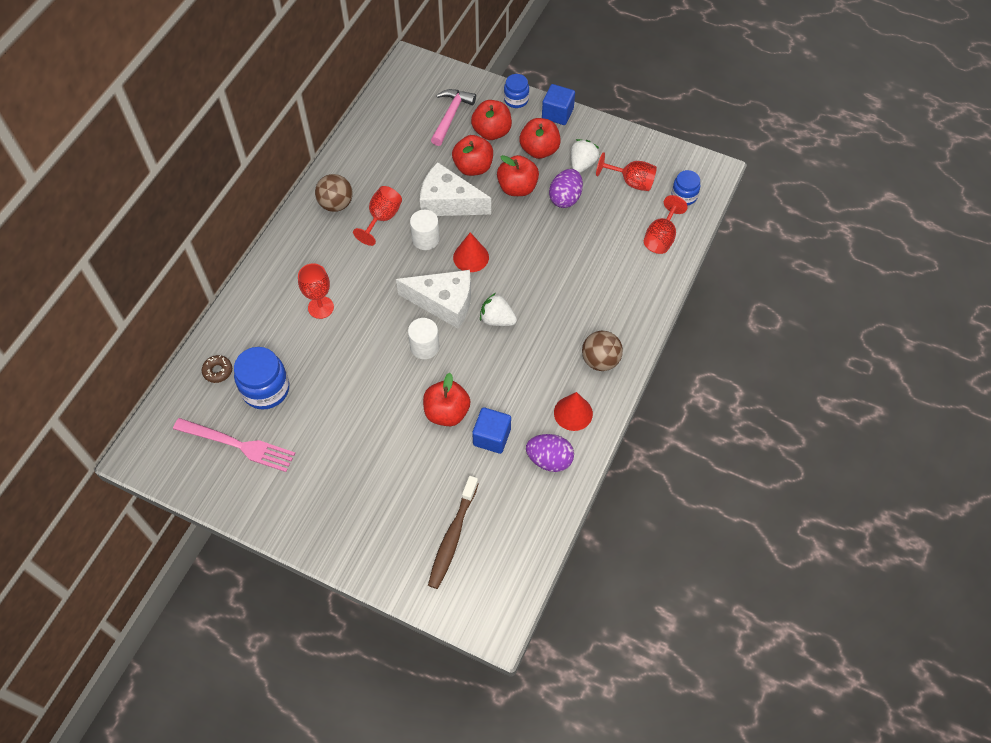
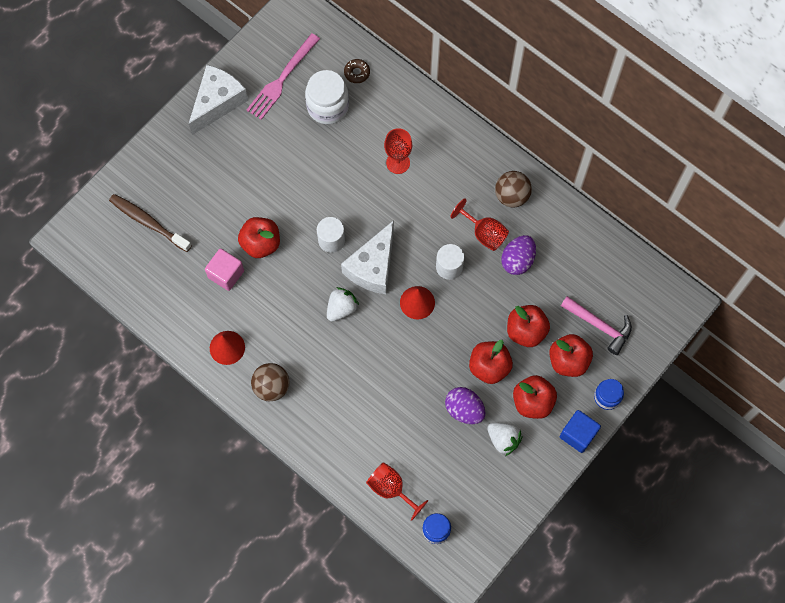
camera: 105 degrees right, 10 degrees up
blue jar [234,347,289,409] -> white jar [305,70,349,124]
white cheese [420,162,491,216] -> white cheese moved to [189,65,248,135]
blue cube [472,407,511,454] -> pink cube [205,249,244,291]
purple egg [526,434,574,472] -> purple egg moved to [501,235,536,275]
red goblet [596,152,657,191] -> none

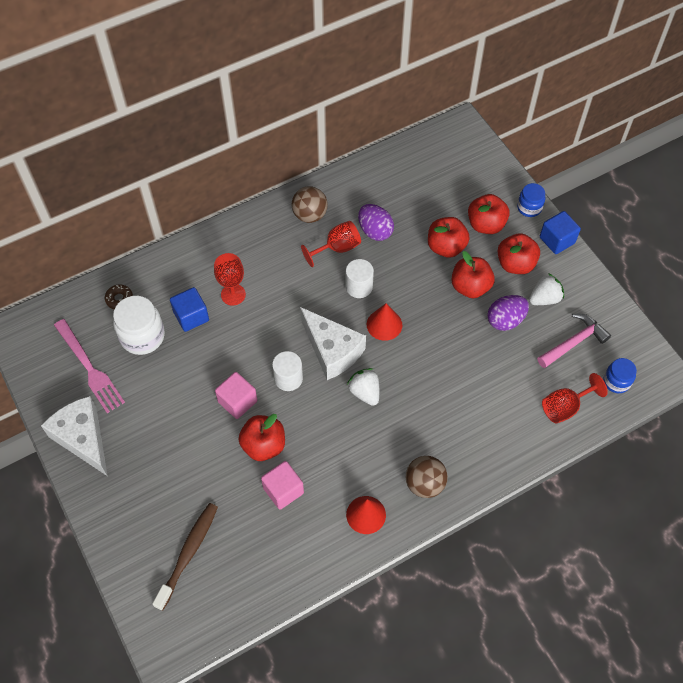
camera: 70 degrees left, 10 degrees down
brown toothbrush [109,194,192,252] -> brown toothbrush turned 150 degrees clockwise [152,503,218,611]
pink hammer [561,296,632,355] -> pink hammer moved to [537,314,611,368]
none -> blue cube [170,287,209,332]
none -> pink cube [215,372,257,419]

